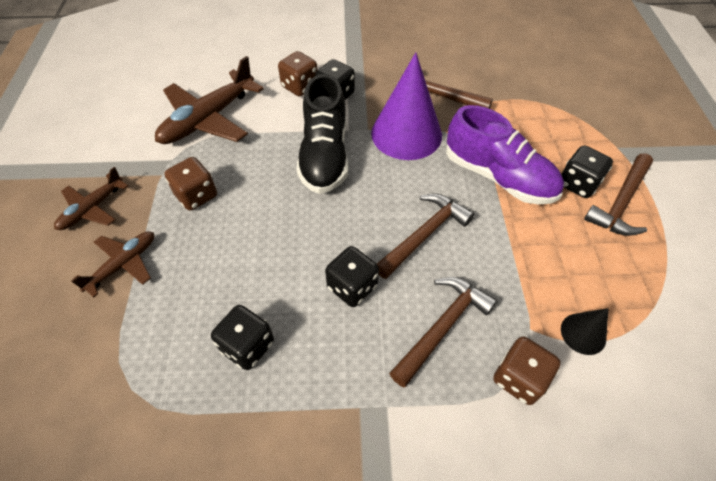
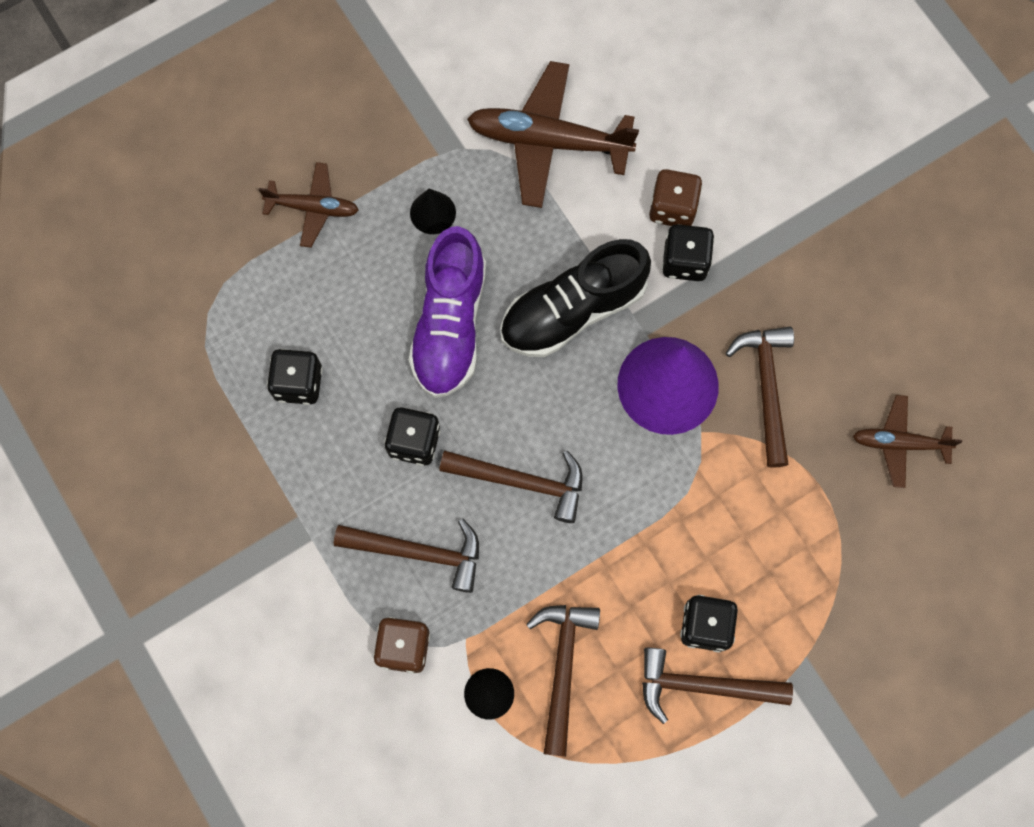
camera: 60 degrees right, 20 degrees up
brown plane [54,167,128,230] -> brown plane moved to [853,395,962,488]
brown dice [164,157,217,211] -> black cone [410,188,456,234]
purple shoe [446,105,564,204] -> purple shoe moved to [409,226,486,398]
none -> brown hammer [526,605,600,757]

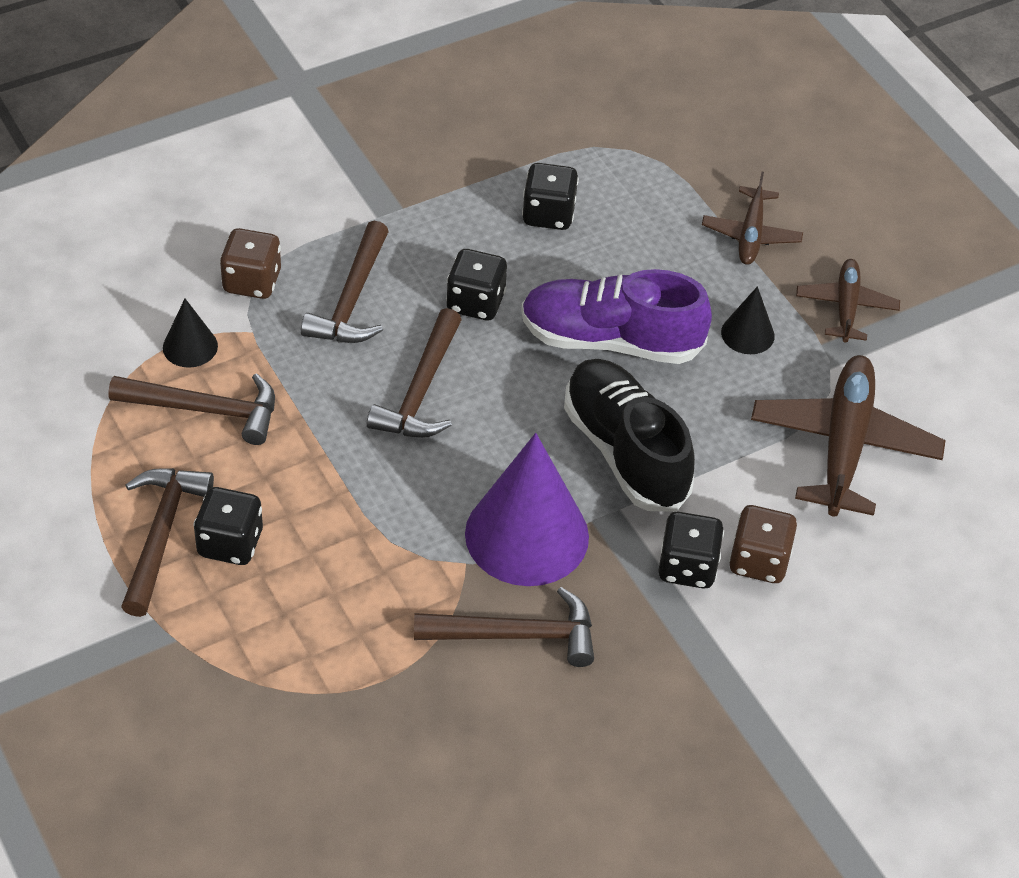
camera: 90 degrees right, 25 degrees down
brown plane [853,395,962,488] -> brown plane moved to [796,259,900,343]

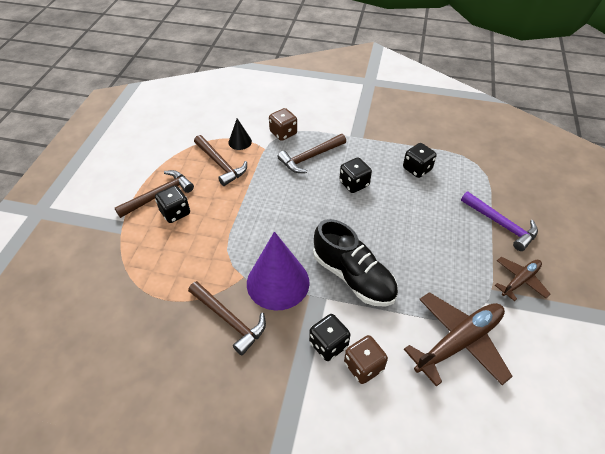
camera: 45 degrees right, 0 degrees up
brown hammer [367,308,462,438] -> none
purple shoe [521,269,712,364] -> none
black shoe [564,359,695,511] -> black shoe turned 120 degrees clockwise [313,219,398,306]
brown plane [702,172,803,265] -> purple hammer [461,192,538,251]
black cone [721,286,774,354] -> none

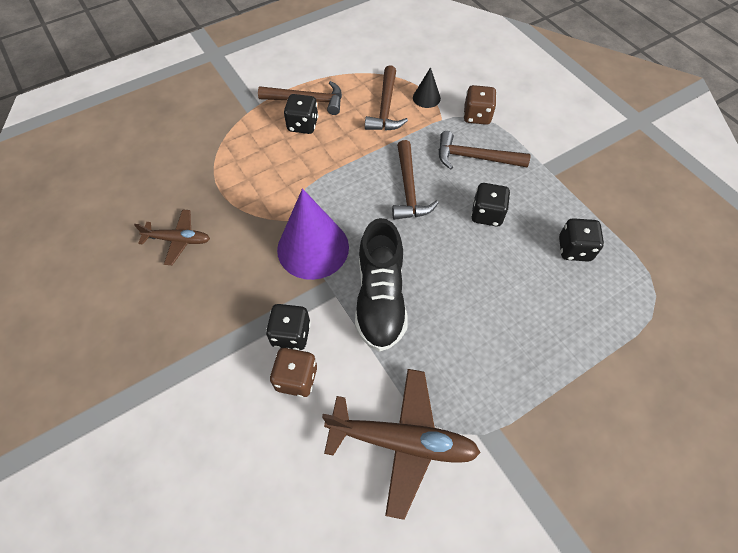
camera: 45 degrees right, 10 degrees up
brown hammer [188,281,266,355] -> brown hammer moved to [392,140,438,220]
purple hammer [461,192,538,251] -> none
brown plane [495,257,550,301] -> brown plane moved to [134,209,210,265]

